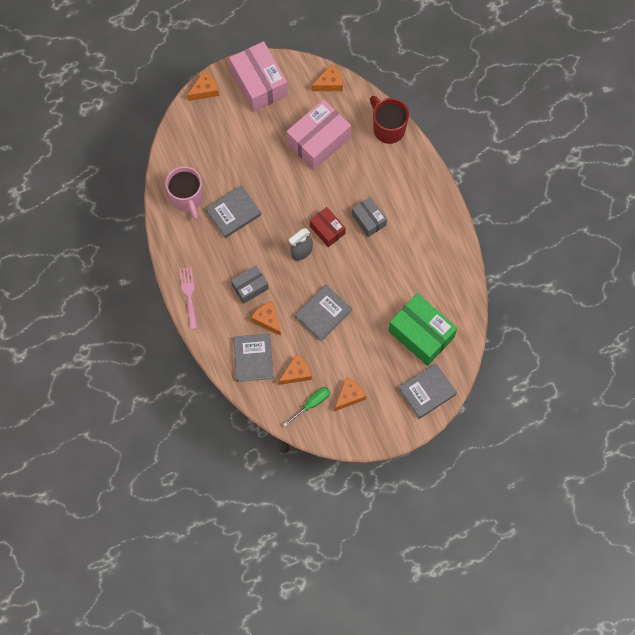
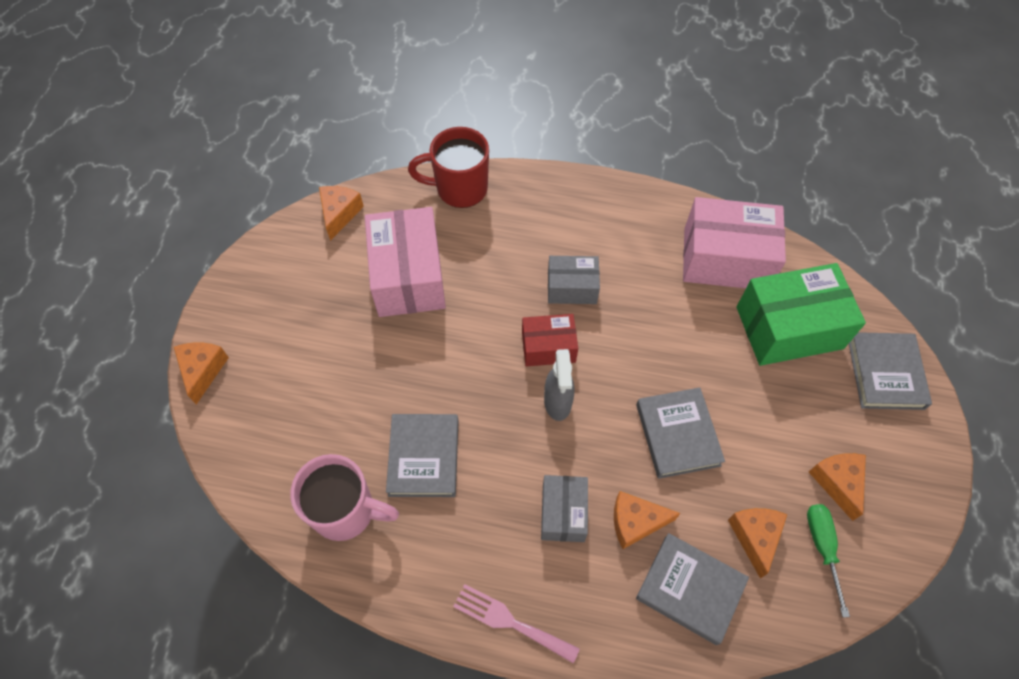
camera: 55 degrees left, 10 degrees down
pink box [229,41,288,112] -> pink box moved to [683,197,786,288]

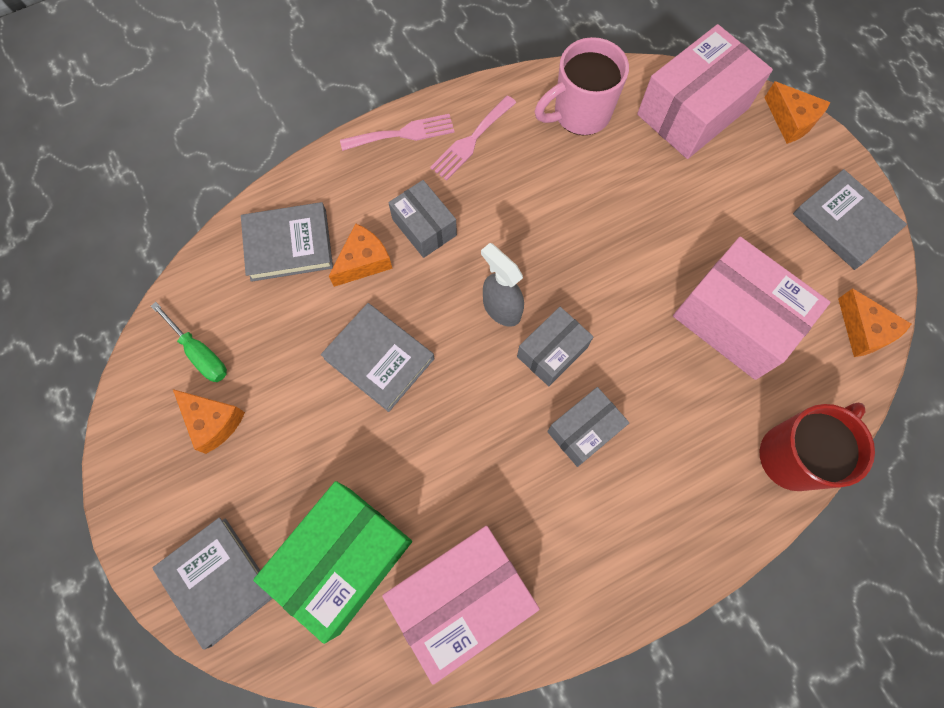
camera: 140 degrees right, 10 degrees up
grey book [386,414,459,497] -> grey book moved to [793,169,907,270]
red box [522,314,578,366] -> grey box [517,307,594,386]
orange cheese [728,508,787,578] -> none
none -> pink fork [430,95,516,181]
none -> pink box [637,24,773,159]

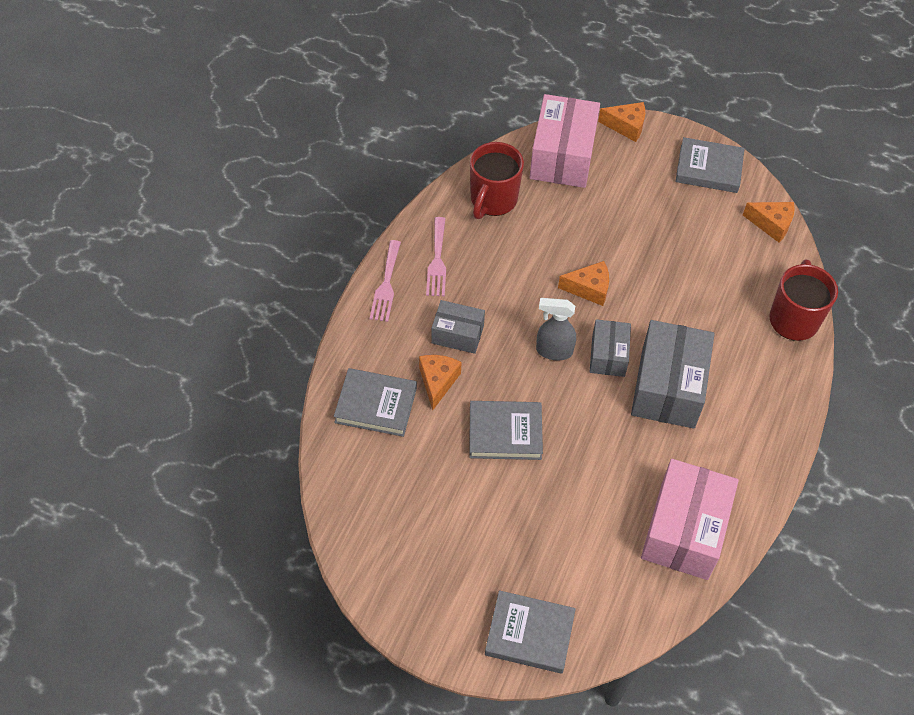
camera: 40 degrees left, 15 degrees down
green screwdriver [151,302,227,382] -> none
orange cheese [173,389,245,454] -> orange cheese moved to [558,261,609,306]
grey book [241,202,333,282] -> grey book turned 60 degrees clockwise [334,368,417,437]
green box [253,481,412,644] -> none
pink fork [340,114,454,151] -> pink fork turned 150 degrees clockwise [370,240,401,322]
pink mug [535,37,629,135] -> red mug [470,142,524,219]
grey box [547,387,629,467] -> grey box [631,320,715,429], size x1.78
pink box [673,237,831,380] -> none

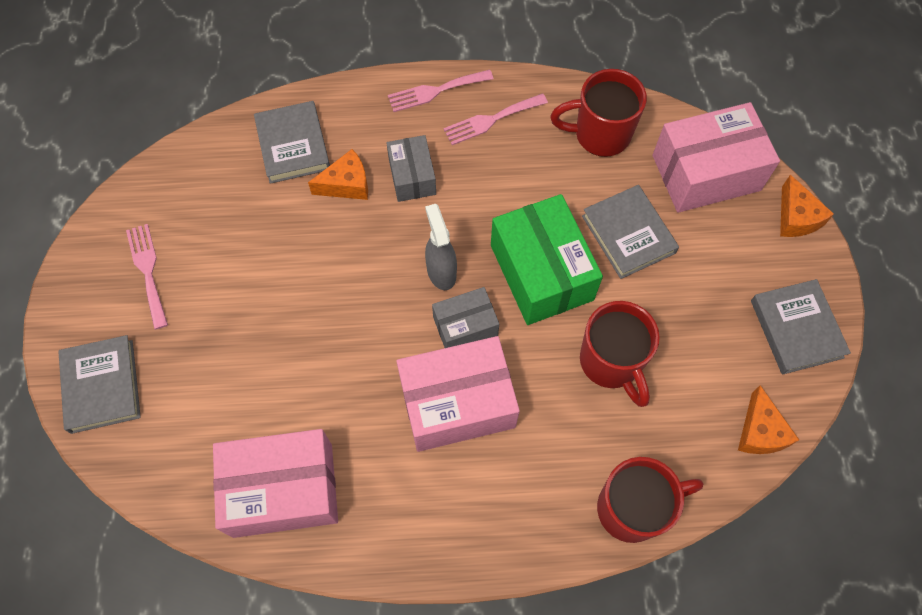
camera: 65 degrees right, 10 degrees up
grey book [469,401,543,460] -> grey book moved to [582,185,679,279]
orange cheese [558,261,609,306] -> green box [491,194,603,325]
grey box [631,320,715,429] -> pink box [396,336,520,452]
none -> pink fork [126,224,168,329]
none -> red mug [580,301,660,407]

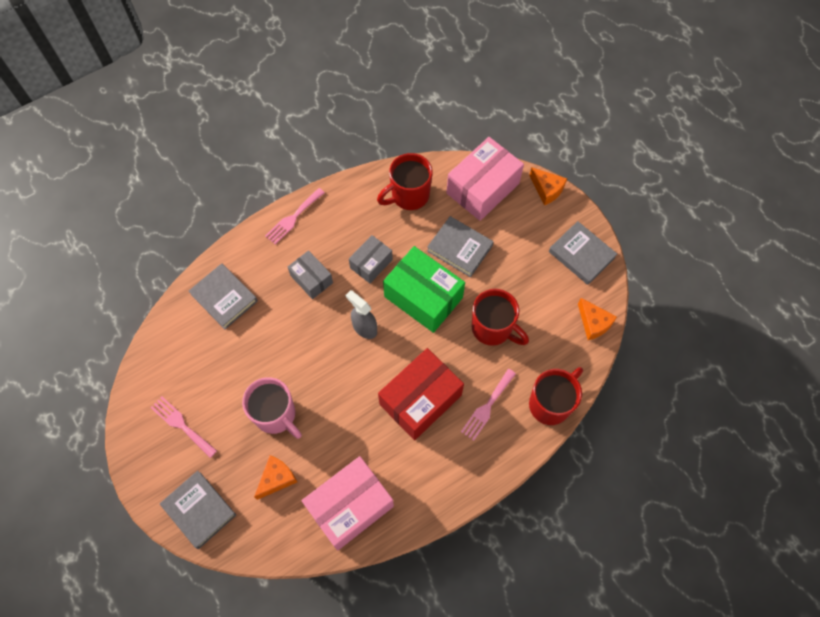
camera: 30 degrees left, 0 degrees up
orange cheese [308,149,368,200] -> orange cheese moved to [254,455,297,500]
pink box [396,336,520,452] -> red box [378,348,464,440]
grey box [432,287,499,348] -> grey box moved to [349,235,393,283]
pink fork [443,93,548,145] -> pink fork moved to [461,369,516,441]
none -> pink mug [242,377,302,439]

